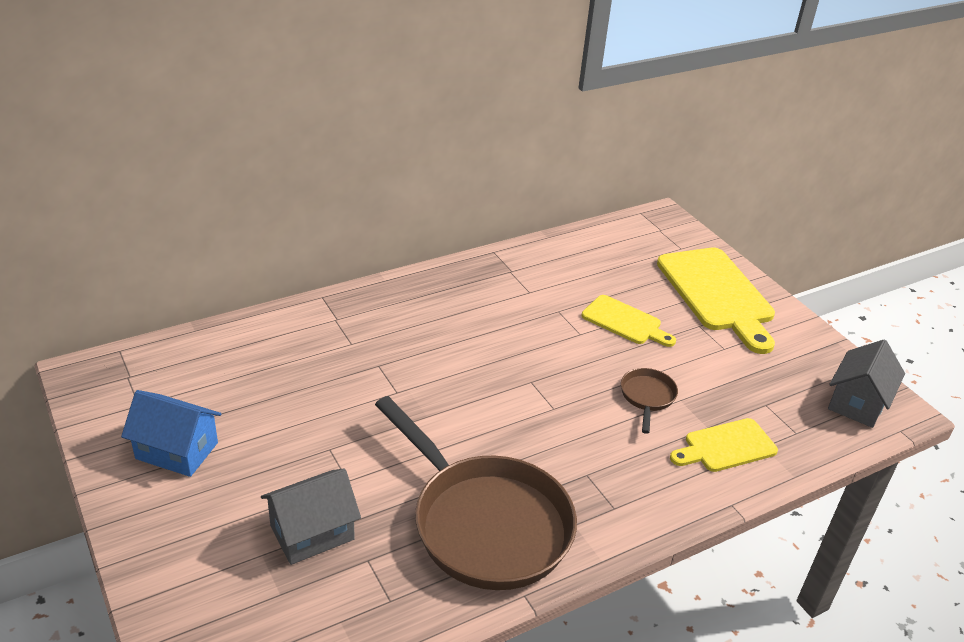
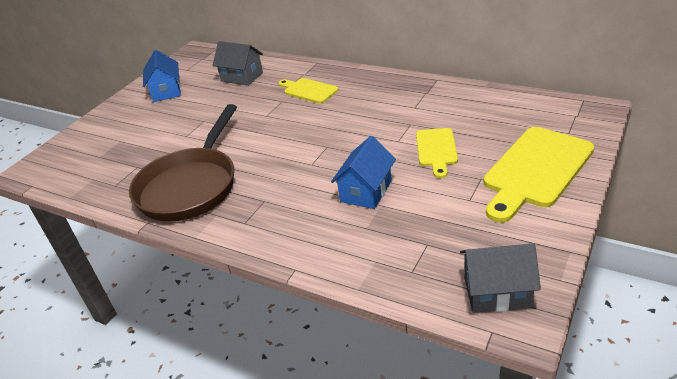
camera: 65 degrees right, 0 degrees up
grey house [261,468,361,565] -> grey house moved to [212,41,263,86]
brown pan [621,368,678,434] -> blue house [331,136,396,209]
yellow cutting board [670,418,778,472] -> yellow cutting board moved to [278,78,338,103]

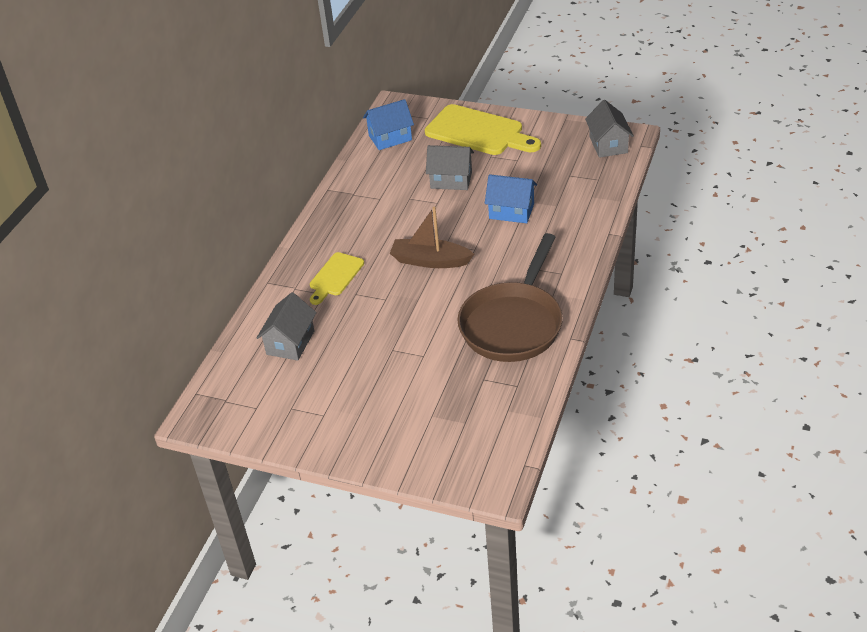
camera: 100 degrees left, 5 degrees up
brown pan [129,104,237,222] -> brown pan turned 105 degrees clockwise [457,233,563,362]
blue house [143,50,181,102] -> blue house moved to [363,99,414,150]
yellow cutting board [416,128,458,178] -> grey house [426,145,474,190]
none -> brown boat [390,207,474,268]

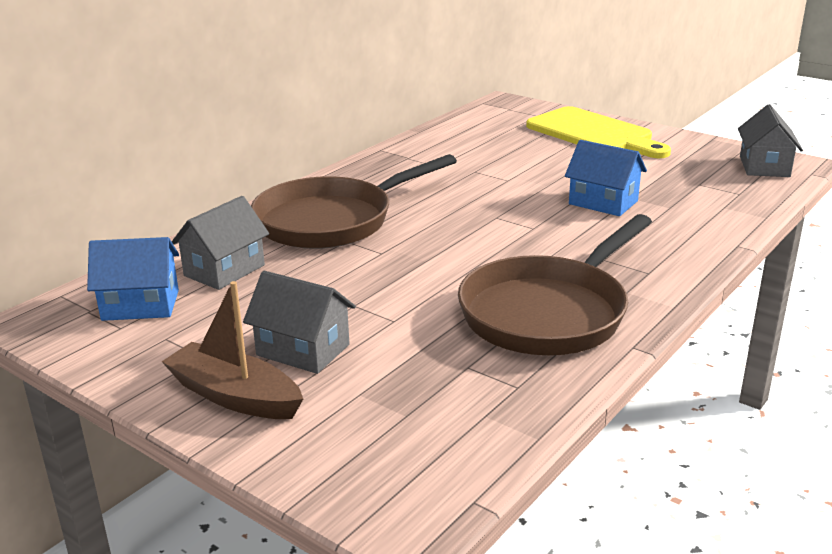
camera: 15 degrees right, 15 degrees down
yellow cutting board [310,252,364,305] -> brown pan [251,154,457,249]
blue house [363,99,414,150] -> blue house moved to [87,237,179,321]
brown boat [390,207,474,268] -> brown boat moved to [162,281,303,419]
grey house [426,145,474,190] -> grey house moved to [243,271,356,374]

